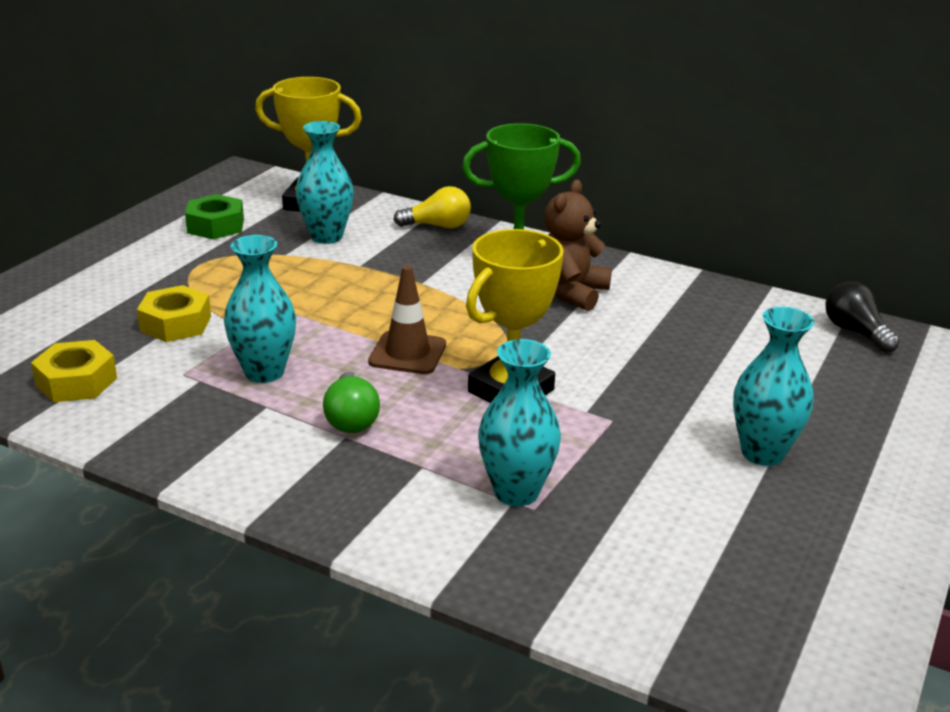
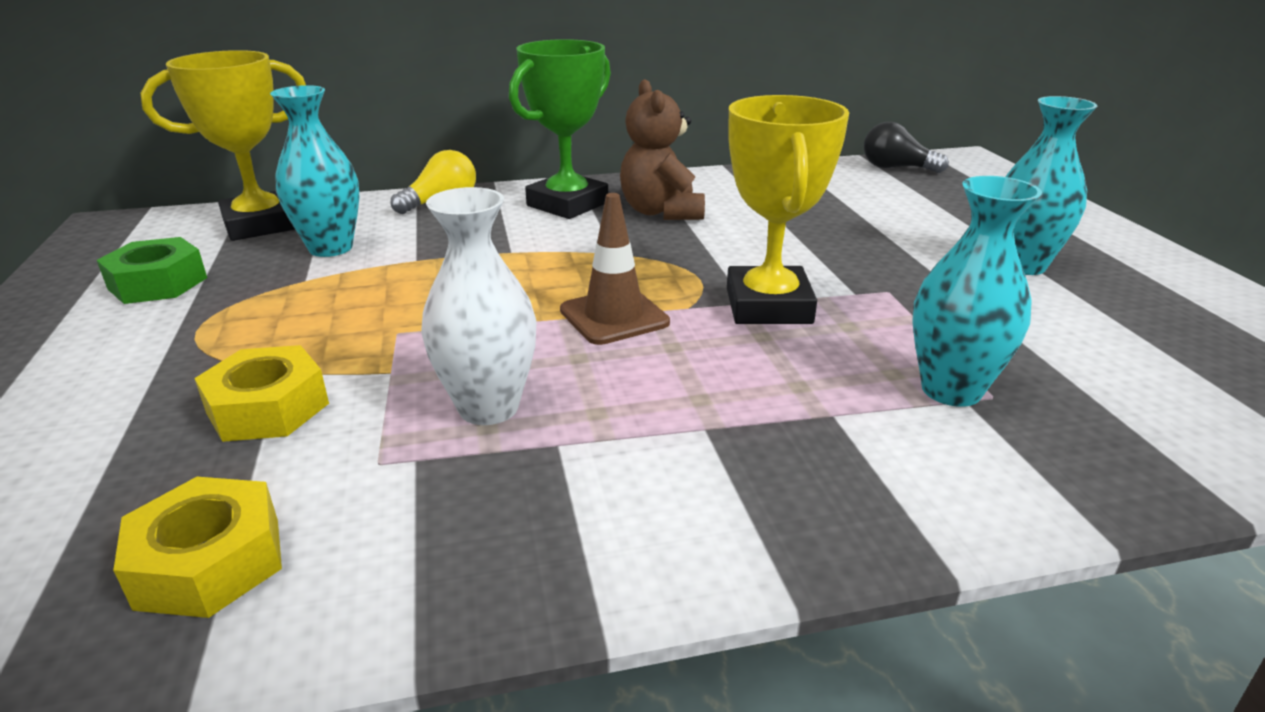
camera: 40 degrees left, 0 degrees up
turquoise vase [224,235,296,383] -> white vase [421,187,536,425]
green light bulb [323,372,380,433] -> none

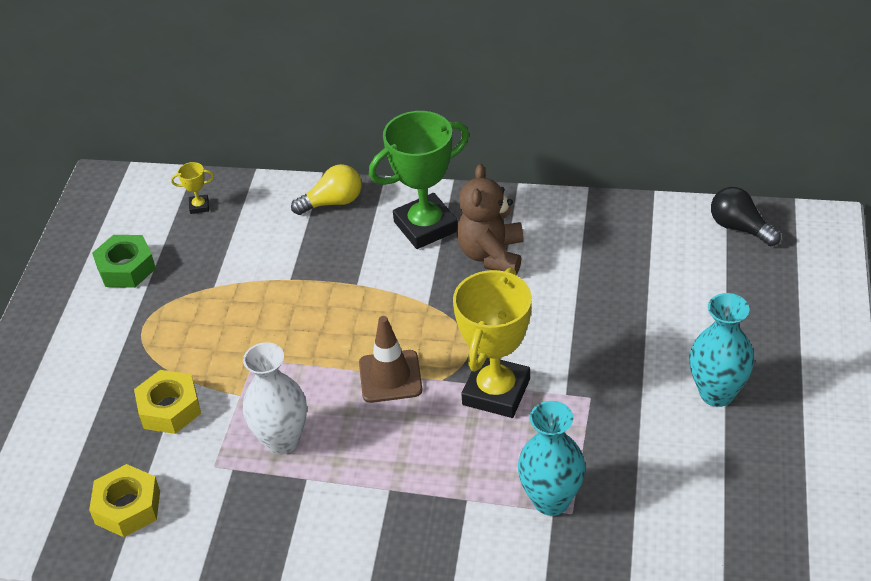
camera: 25 degrees right, 15 degrees up
yellow trophy [140,50,306,241] -> yellow trophy [171,162,214,214], size x0.40
turquoise vase [270,85,360,257] -> none

